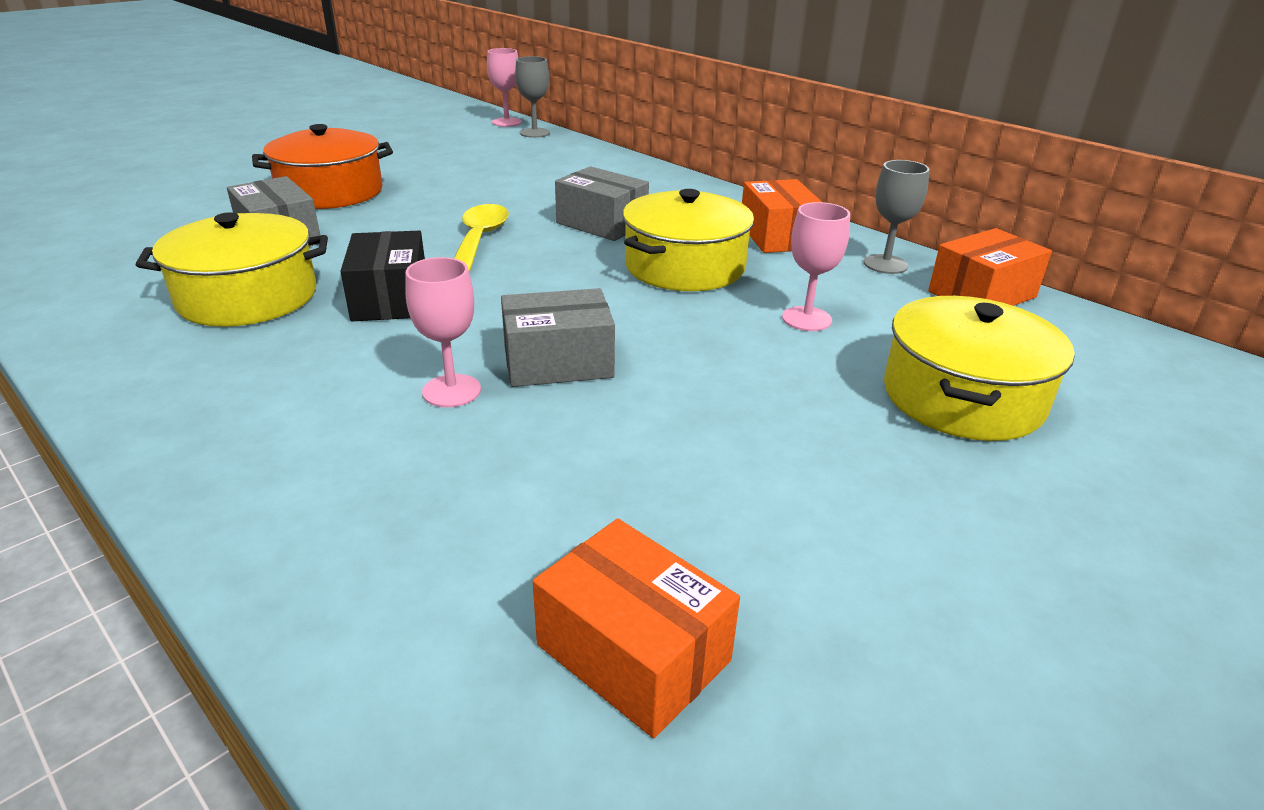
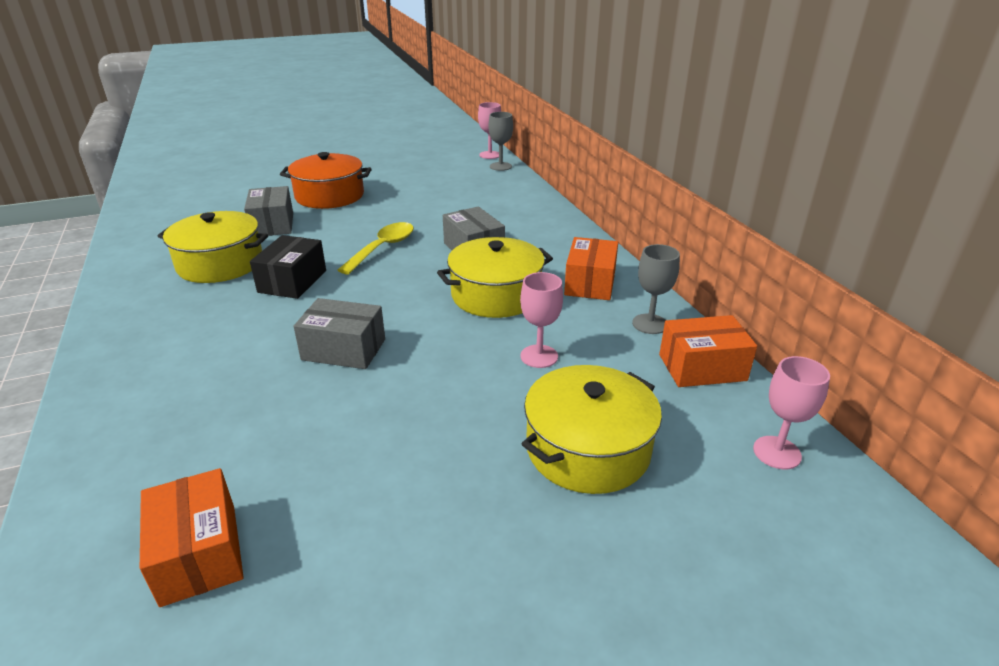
camera: 25 degrees right, 0 degrees up
pink goblet [405,257,481,407] -> pink goblet moved to [753,356,830,469]

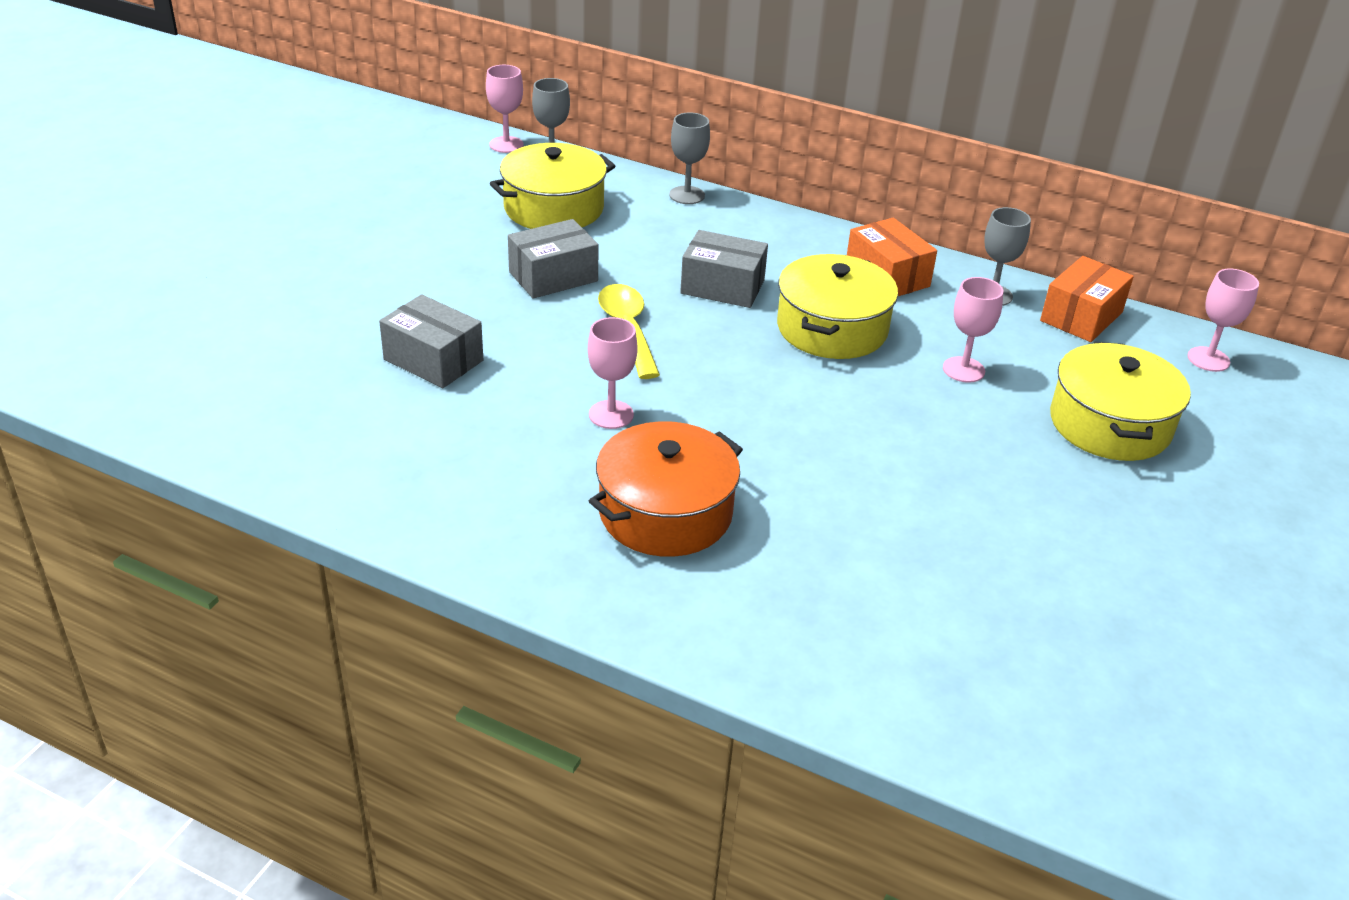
camera: 45 degrees left, 5 degrees up
orange box [140,468,244,607] -> none
yellow pot [158,211,268,283] -> yellow pot moved to [490,143,615,229]
black box [250,235,326,299] -> pink goblet [588,317,638,429]
orange pot [280,152,372,209] -> orange pot moved to [589,421,743,557]
grey box [294,298,385,369] -> grey box moved to [508,219,599,299]
none -> grey goblet [669,112,710,204]

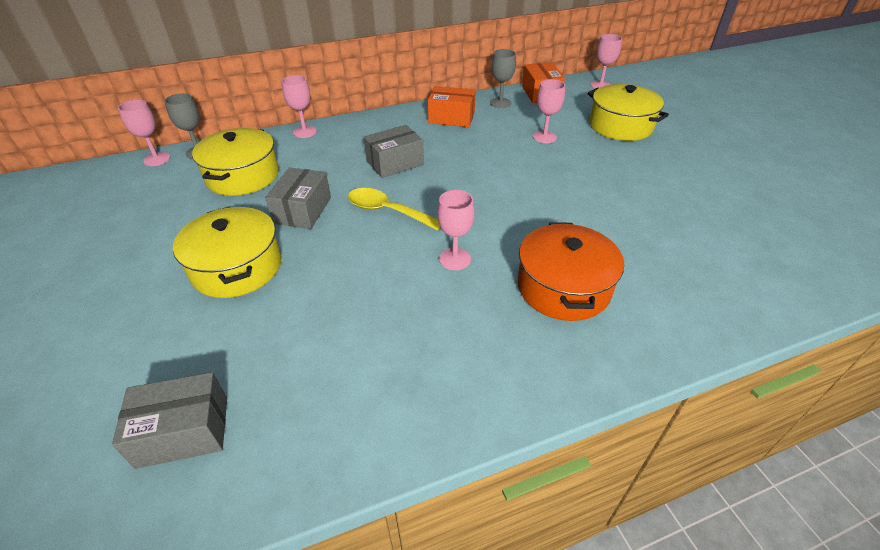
camera: 45 degrees left, 5 degrees up
grey box [379,294,483,388] -> grey box moved to [112,372,227,469]
grey goblet [669,112,710,204] -> pink goblet [281,75,317,138]
yellow pot [777,254,898,359] -> yellow pot moved to [173,207,282,298]

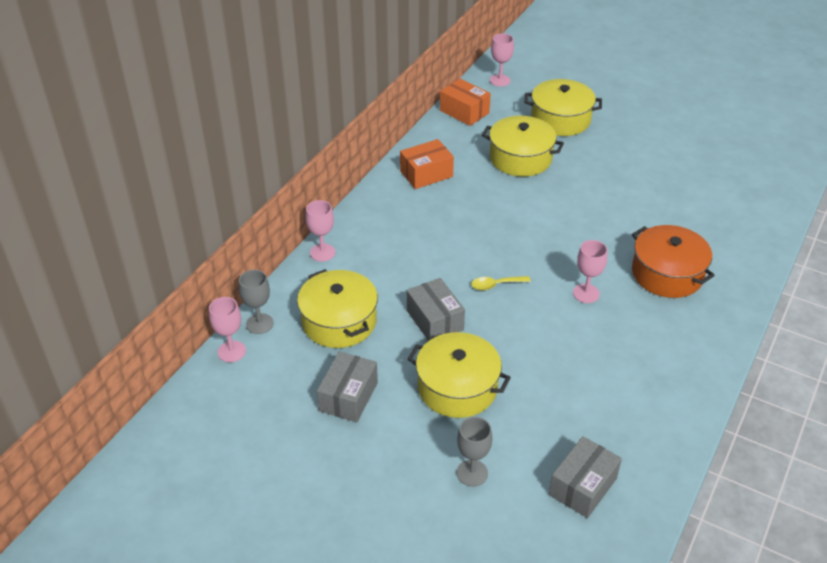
camera: 40 degrees left, 0 degrees up
yellow spoon [348,188,440,230] -> yellow spoon [471,276,531,290], size x0.62
grey box [364,125,424,178] -> grey box moved to [317,351,378,422]
grey goblet [490,49,516,108] -> grey goblet moved to [457,417,492,487]
pink goblet [533,79,565,143] -> yellow pot [482,116,564,177]

